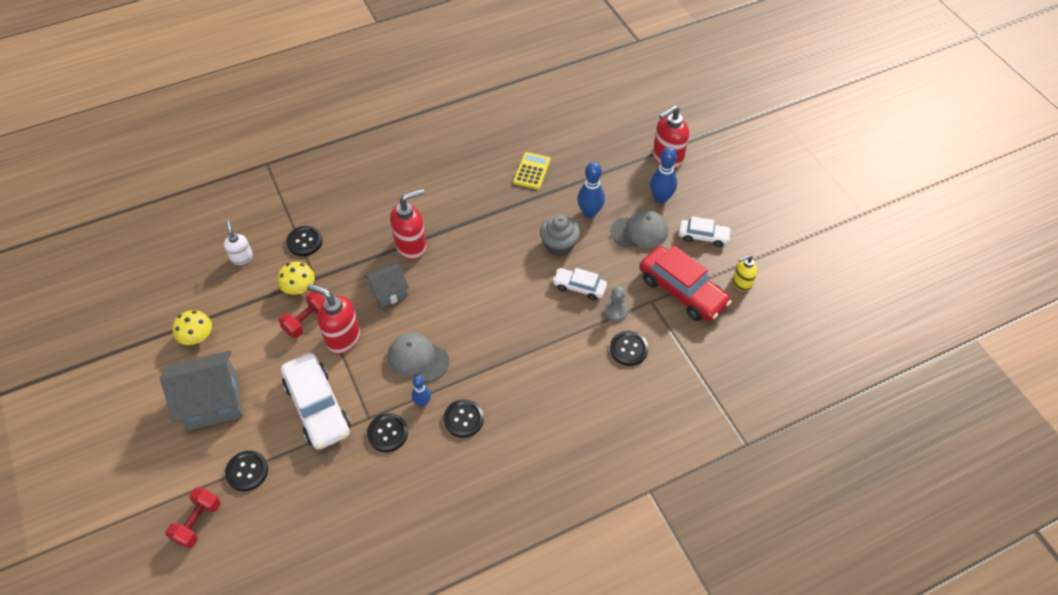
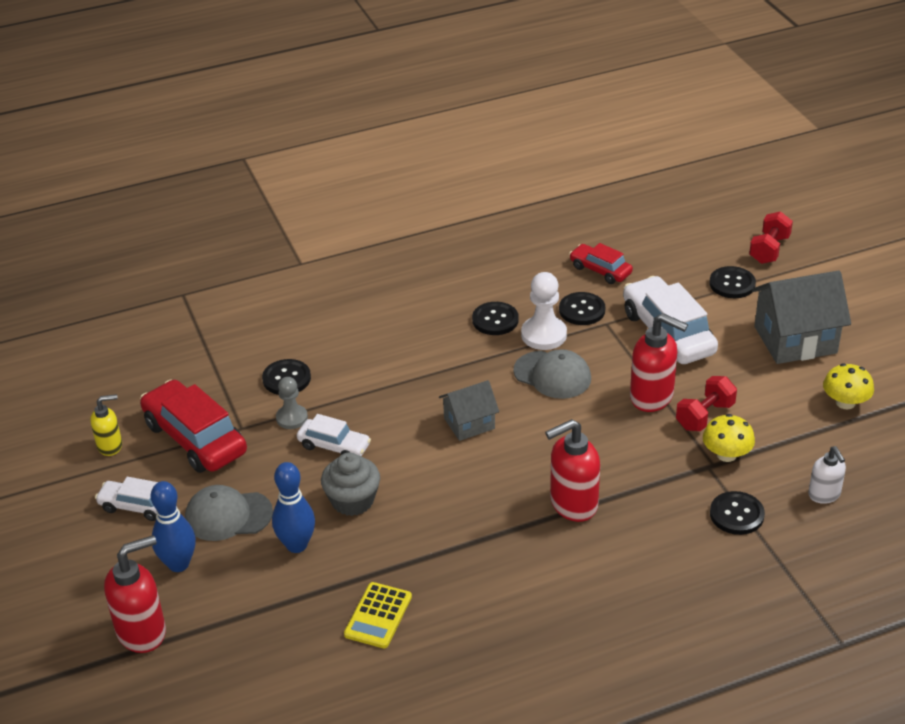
camera: 175 degrees left, 15 degrees down
grey house [365,263,409,308] -> grey house moved to [439,380,499,441]
blue bowling pin [412,376,431,407] -> white pawn [521,272,567,350]
none -> red car [569,243,633,284]

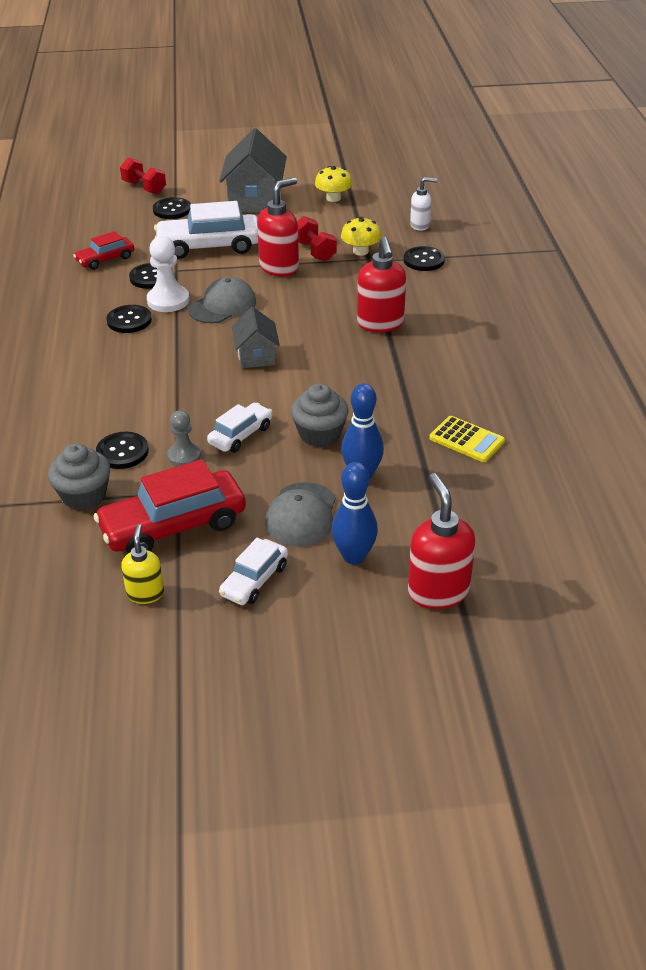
camera: 75 degrees left, 0 degrees up
none -> grey cupcake [48,443,110,510]

